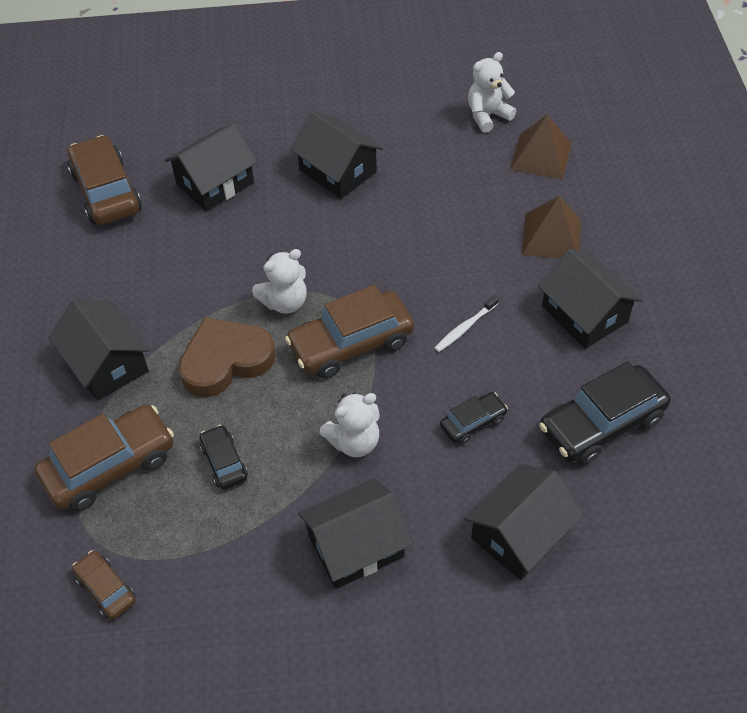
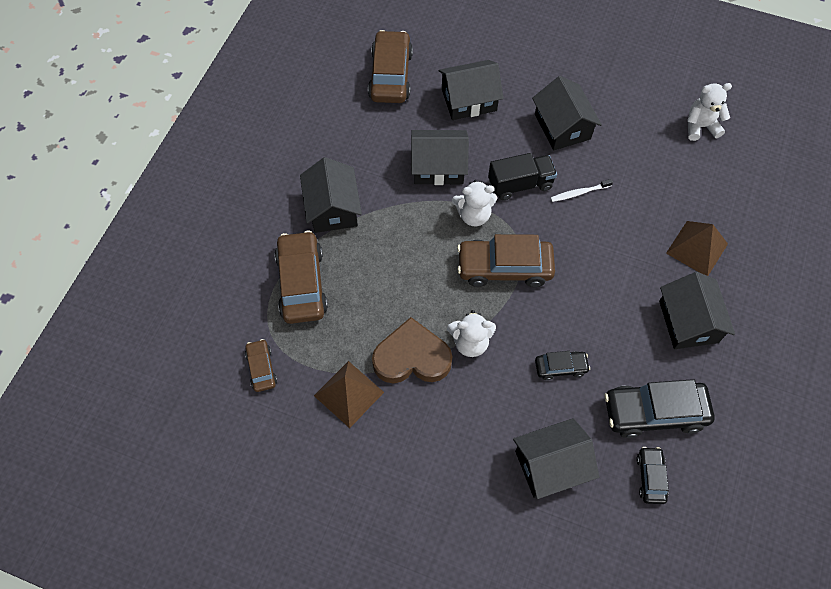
camera: 25 degrees right, 10 degrees up
brown car [35,405,174,511] -> brown car turned 90 degrees counterclockwise [274,231,328,324]
brown heart [178,317,276,397] -> brown heart moved to [372,317,452,384]
black car [200,425,248,490] -> black car moved to [636,447,669,504]
black house [298,478,412,589] -> black house moved to [411,130,469,185]
white toothbrush [434,295,499,352] -> white toothbrush moved to [550,179,613,202]
brown pyramid [510,115,571,179] -> brown pyramid moved to [314,361,384,428]
none -> black truck [488,153,557,200]

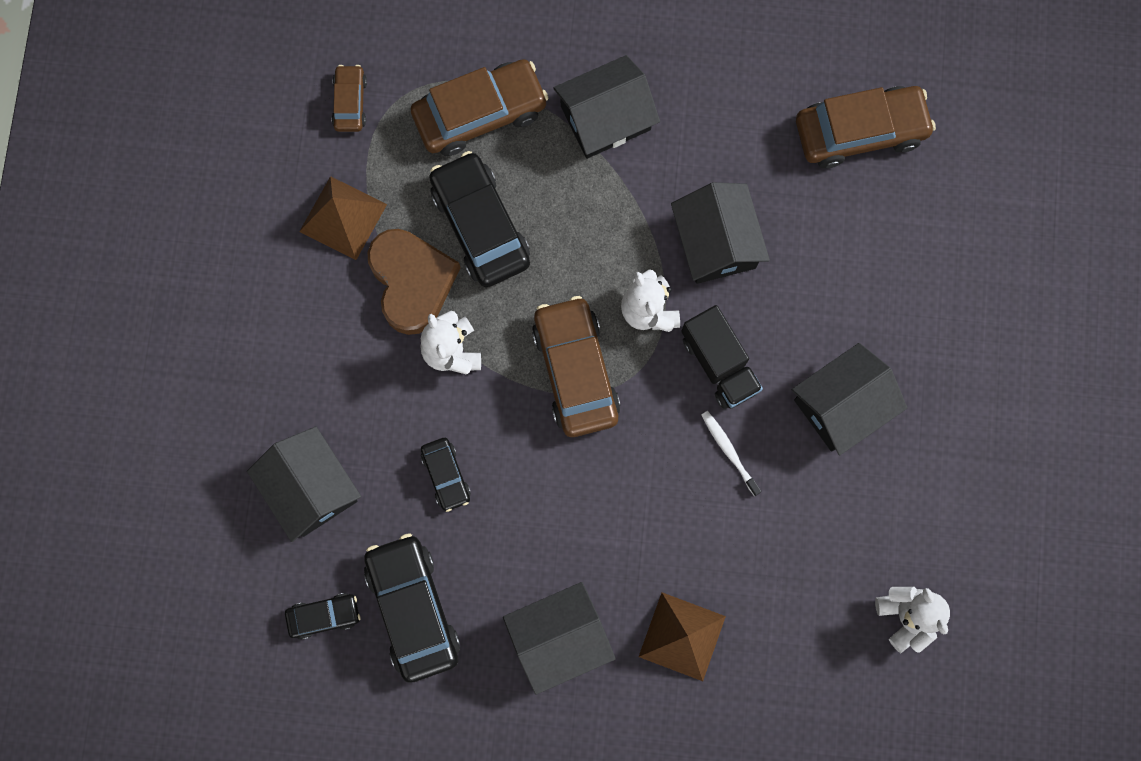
camera: 75 degrees right, 15 degrees up
brown car [245,339,277,392] -> brown car turned 60 degrees counterclockwise [332,65,367,132]
black house [438,60,504,120] -> none
none -> black car [429,151,530,287]

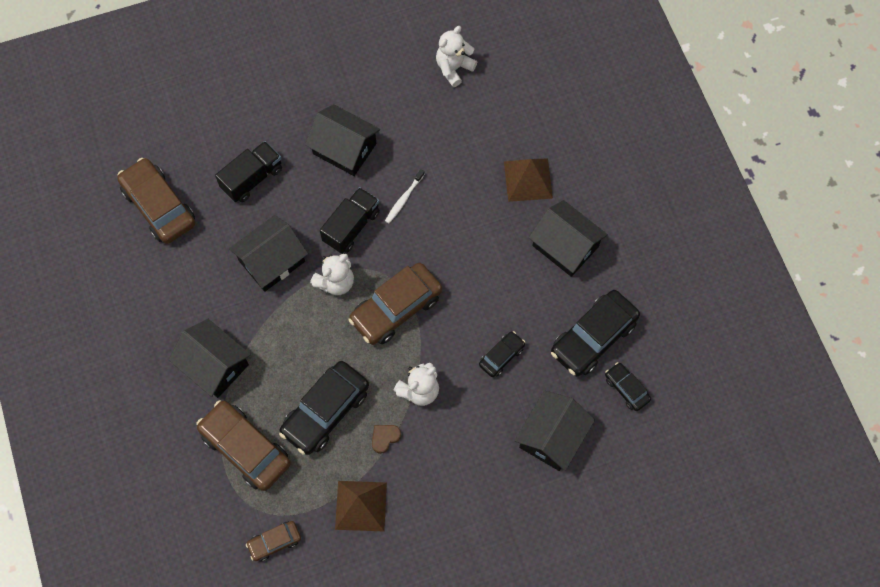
camera: 115 degrees left, 10 degrees down
brown heart [367,229,461,335] -> brown heart [372,425,401,454], size x0.42
none -> black truck [215,141,282,202]

